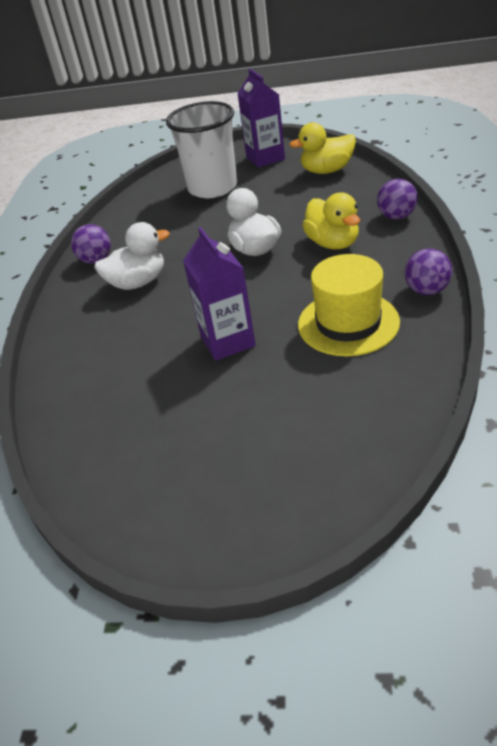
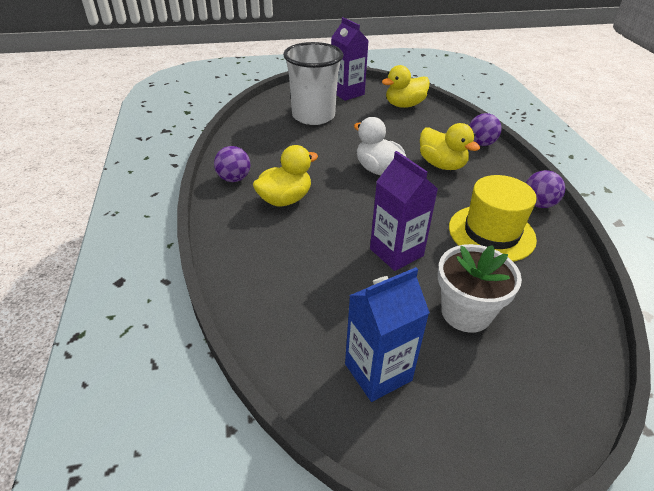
camera: 20 degrees left, 0 degrees up
white duck [94,222,170,290] -> yellow duck [253,145,318,207]
none -> blue carton [345,267,430,402]
none -> white flower pot [438,244,522,333]

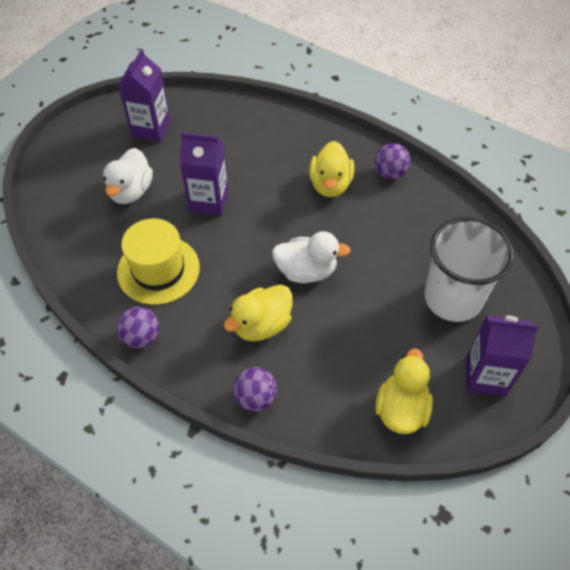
camera: 135 degrees right, 15 degrees up
blue carton [345,267,430,402] -> purple carton [118,49,171,142]
yellow duck [420,123,480,170] -> yellow duck turned 45 degrees counterclockwise [224,284,292,341]
white flower pot [438,244,522,333] -> white duck [103,148,153,204]

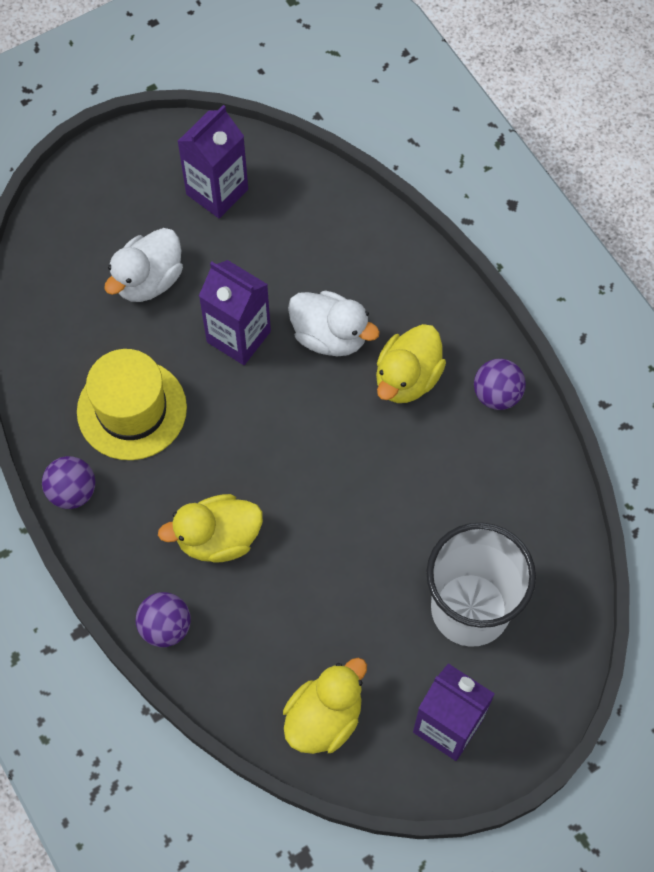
camera: 25 degrees right, 10 degrees up
white duck [272,231,351,283] -> white duck moved to [288,291,380,356]

